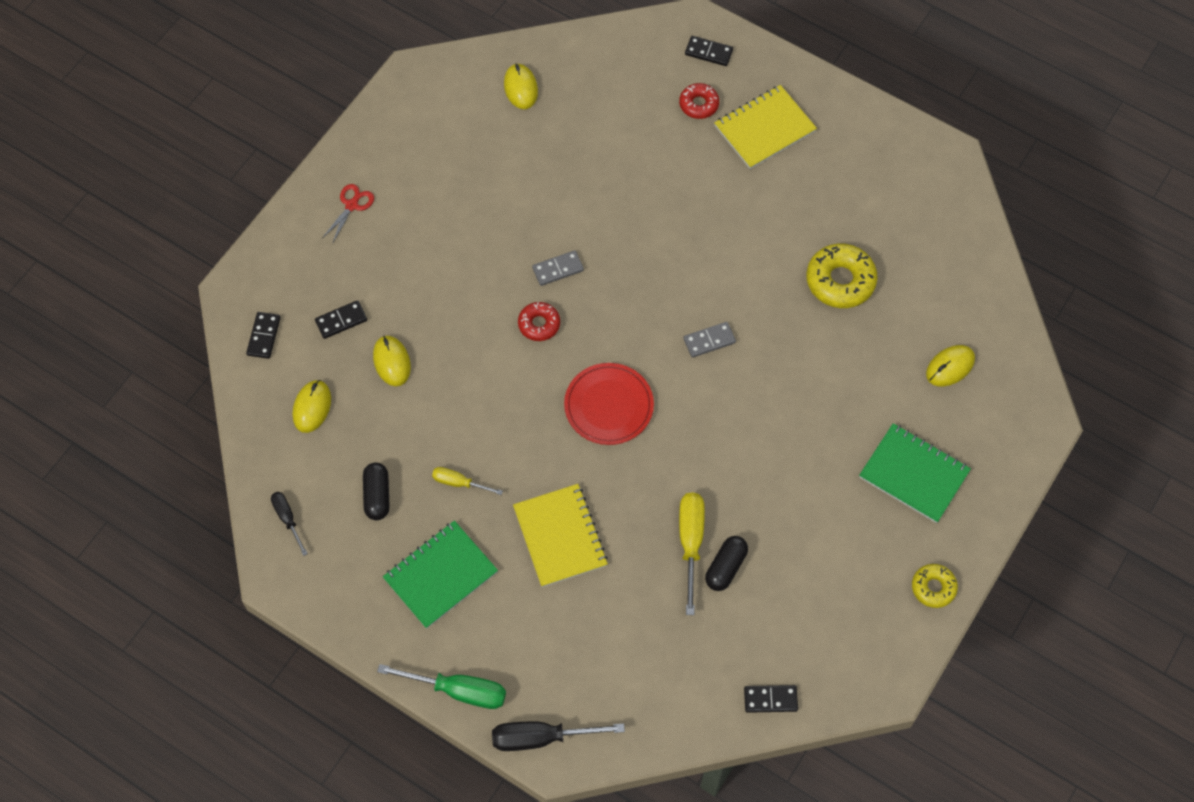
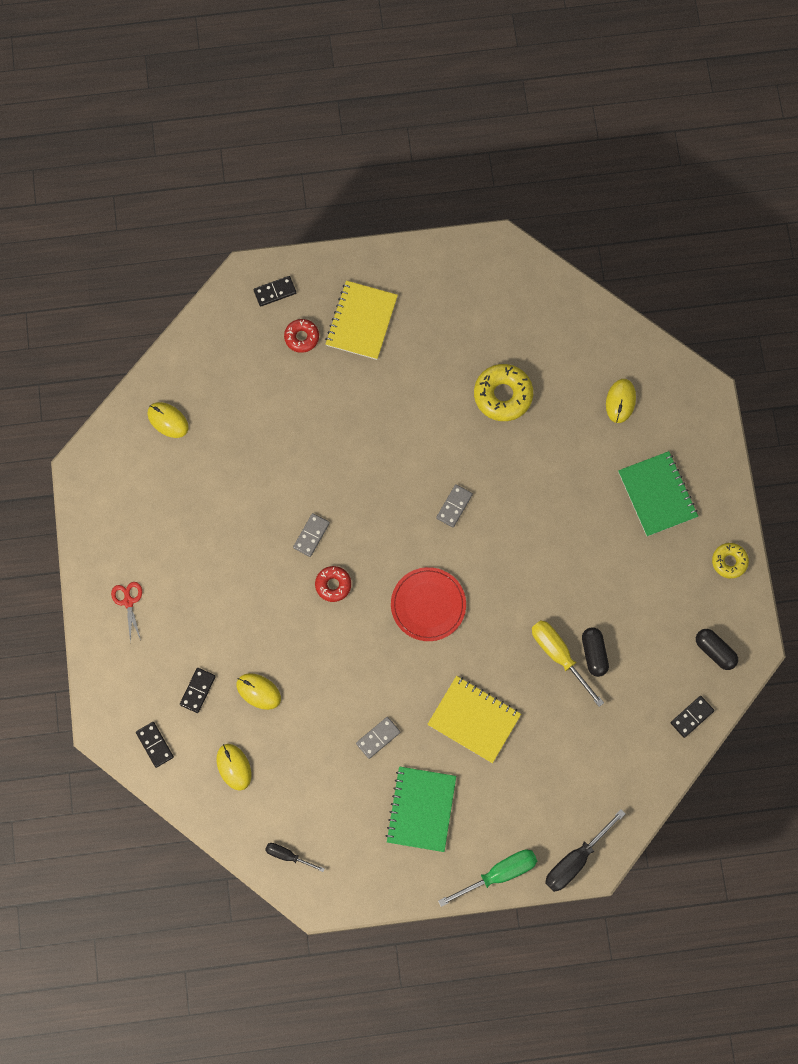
camera: 40 degrees left, 10 degrees up
black capsule [363,462,390,520] -> black capsule moved to [696,629,738,670]
yellow screwdriver [432,467,503,495] -> grey domino [356,717,400,759]
green notebook [859,423,971,523] -> green notebook turned 75 degrees clockwise [618,451,698,537]

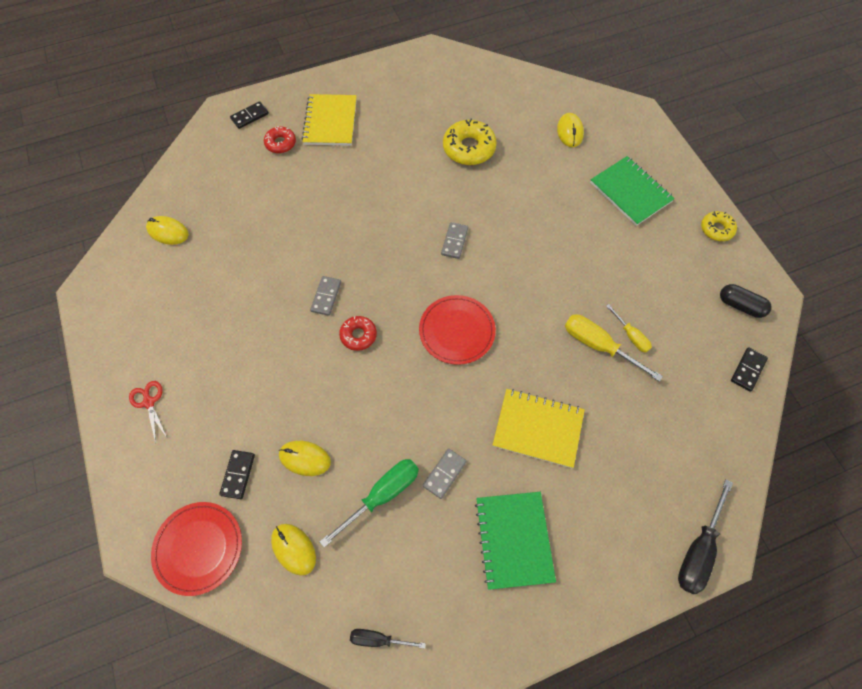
camera: 15 degrees left, 10 degrees down
black domino [136,722,174,768] -> red plate [151,502,242,596]
green screwdriver [438,850,537,907] -> green screwdriver moved to [319,459,419,548]
black capsule [582,627,609,677] -> yellow screwdriver [606,304,652,353]

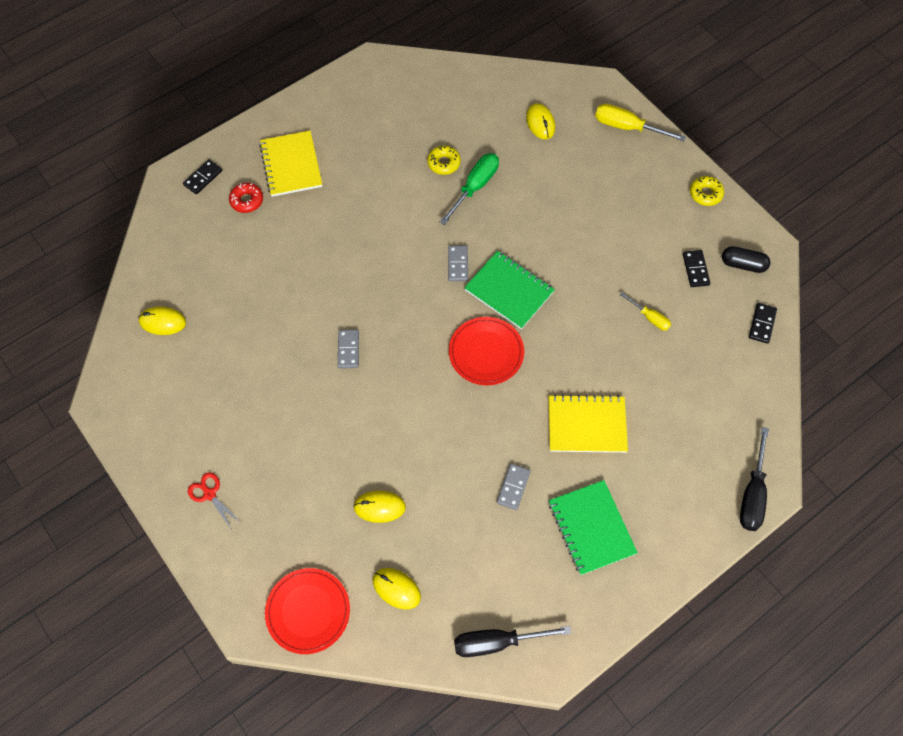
camera: 15 degrees left, 0 degrees up
black domino [219,450,255,499] -> black domino moved to [683,250,710,287]
green screwdriver [319,459,419,548] -> green screwdriver moved to [440,153,499,225]
red donut [339,316,377,351] -> none
black screwdriver [350,629,426,649] -> black screwdriver [454,626,571,657], size x1.71
yellow donut [443,119,497,165] -> yellow donut [427,145,461,175], size x0.60
yellow screwdriver [565,314,663,382] -> yellow screwdriver moved to [595,104,686,141]
green notebook [590,156,675,226] -> green notebook moved to [464,251,555,329]

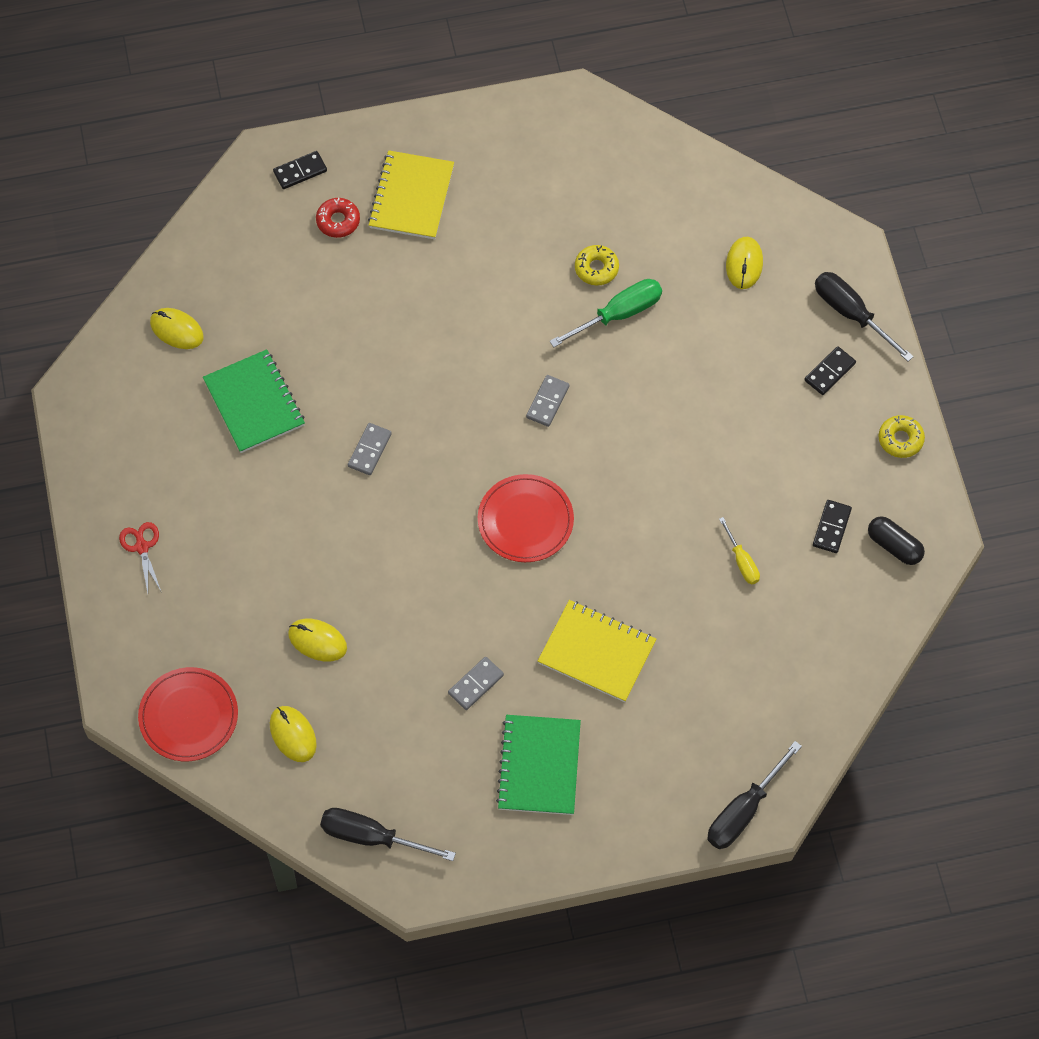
camera: 25 degrees right, 0 degrees up
green notebook [464,251,555,329] -> green notebook moved to [203,349,305,453]
yellow screwdriver [595,104,686,141] -> black screwdriver [815,272,914,361]
black domino [749,303,777,344] -> black domino moved to [804,346,856,395]

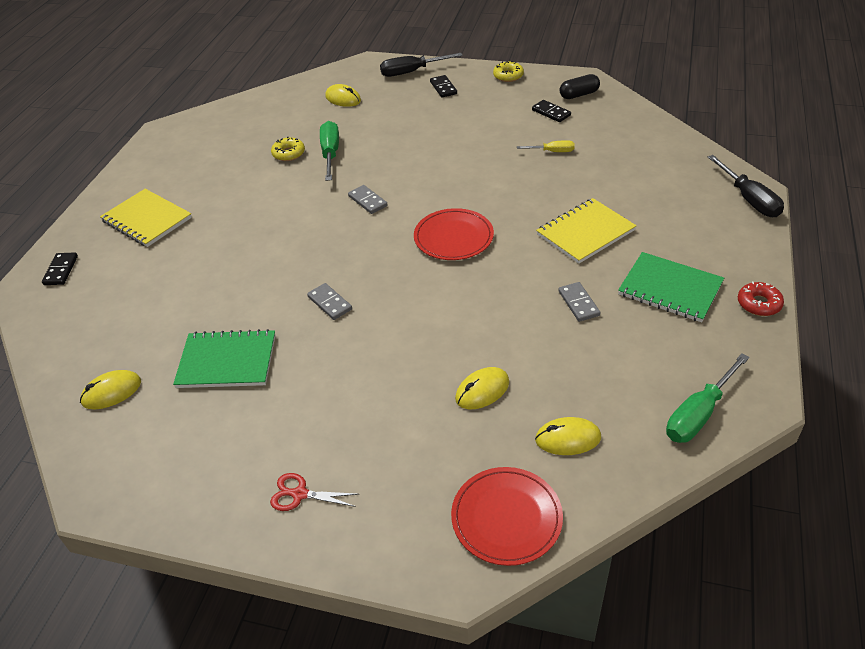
camera: 60 degrees left, 20 degrees down
red donut [316,198,360,238] -> red donut moved to [738,282,784,316]
black screwdriver [320,808,456,861] -> green screwdriver [666,353,750,443]

